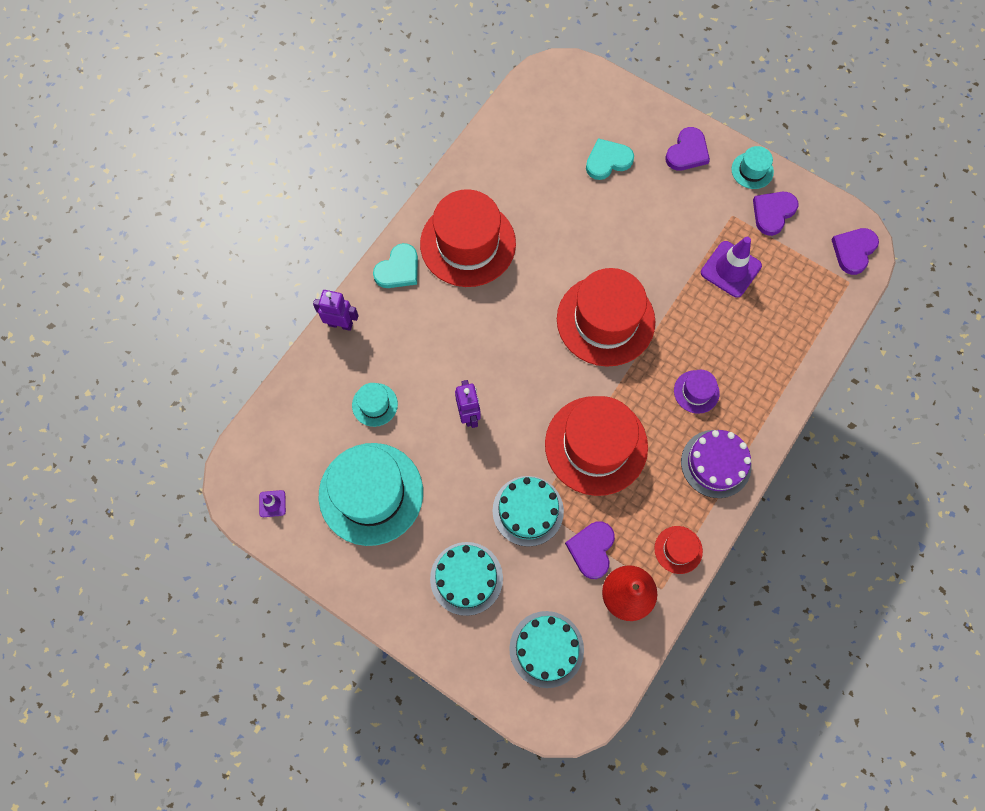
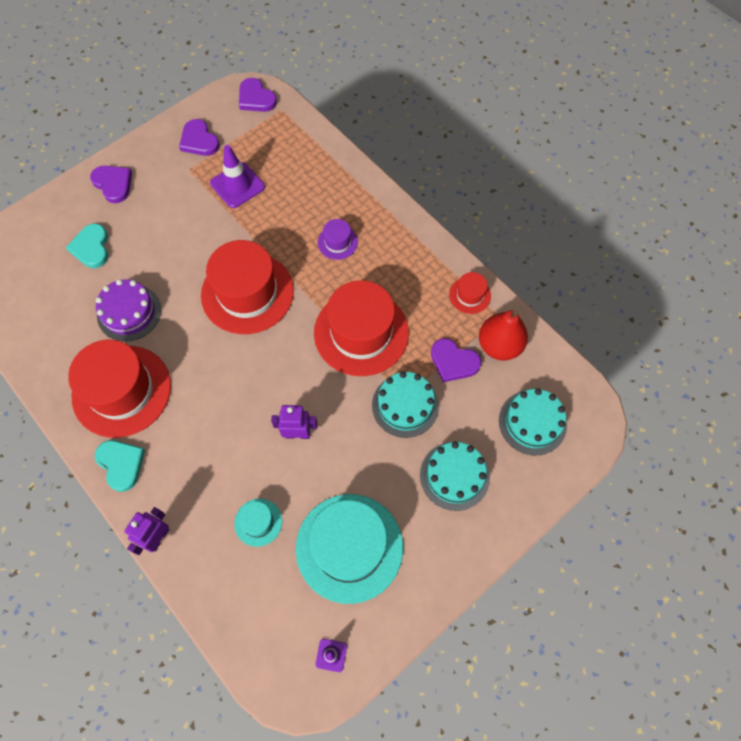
camera: 75 degrees left, 5 degrees down
purple cake [681,430,751,498] -> purple cake moved to [96,279,161,342]
turquoise hat [731,146,774,189] -> none

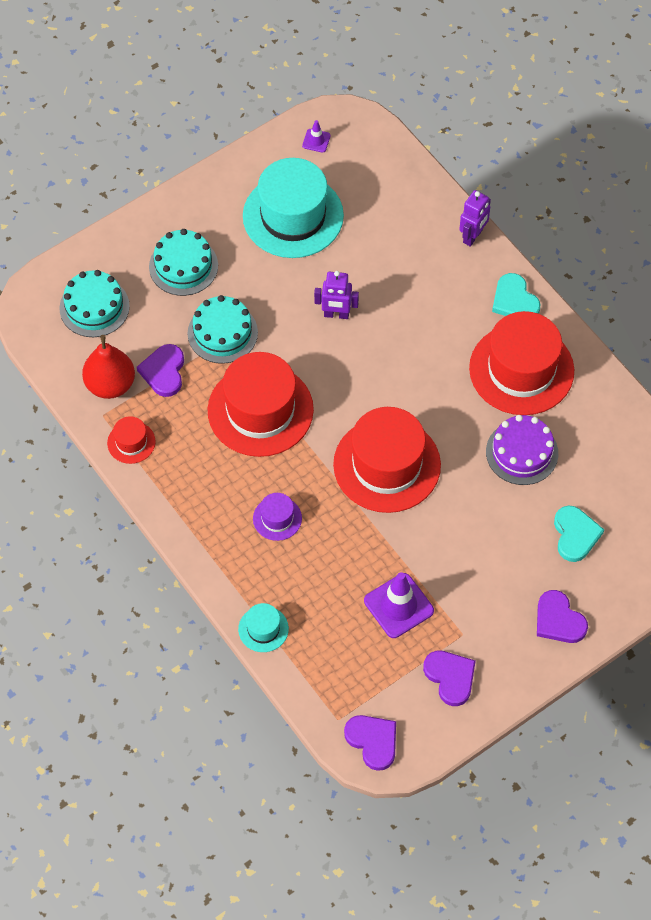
camera: 175 degrees left, 5 degrees down
turquoise hat [234,499,282,547] -> turquoise hat moved to [238,603,289,652]
purple heart [431,338,481,382] -> purple heart turned 120 degrees counterclockwise [137,344,184,397]

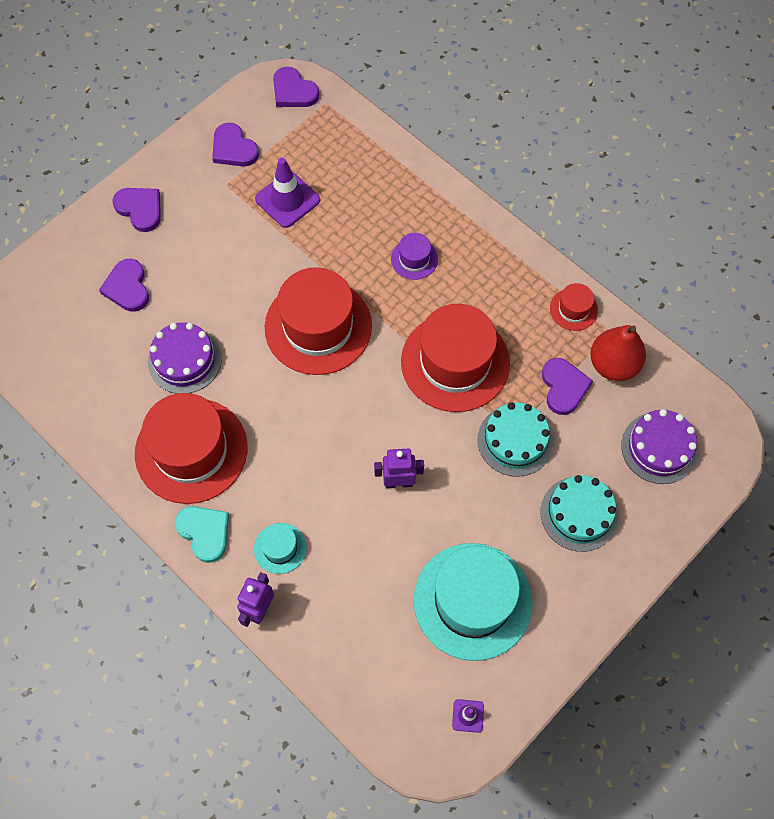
camera: 170 degrees right, 5 degrees up
turquoise cake [59,270,130,337] -> purple cake [621,409,698,484]
turquoise hat [238,603,289,652] -> turquoise hat moved to [254,523,307,574]
turquoise heart [554,505,604,562] -> purple heart [99,259,149,312]

